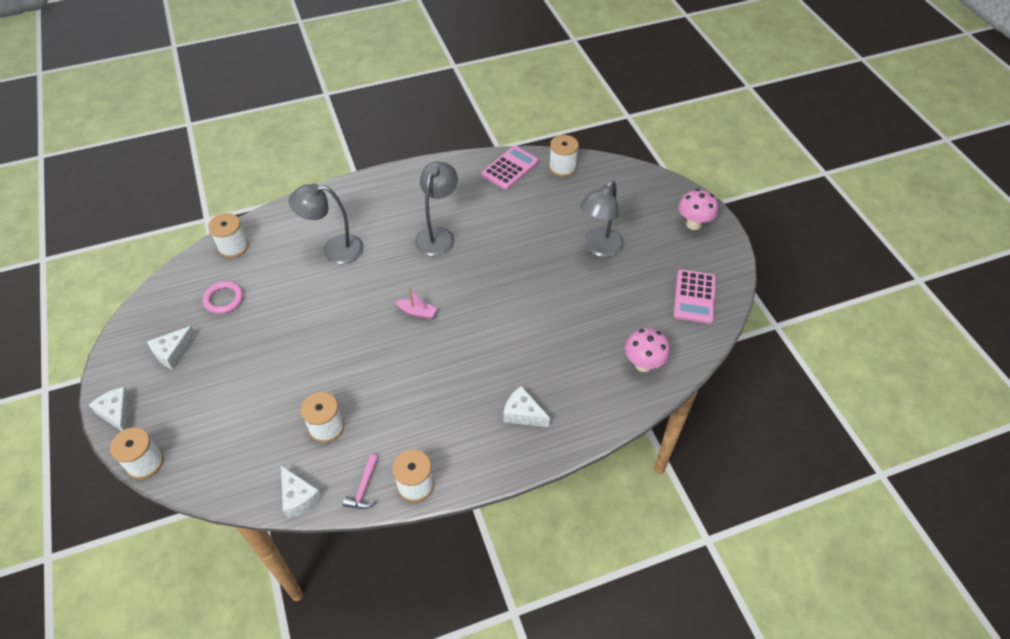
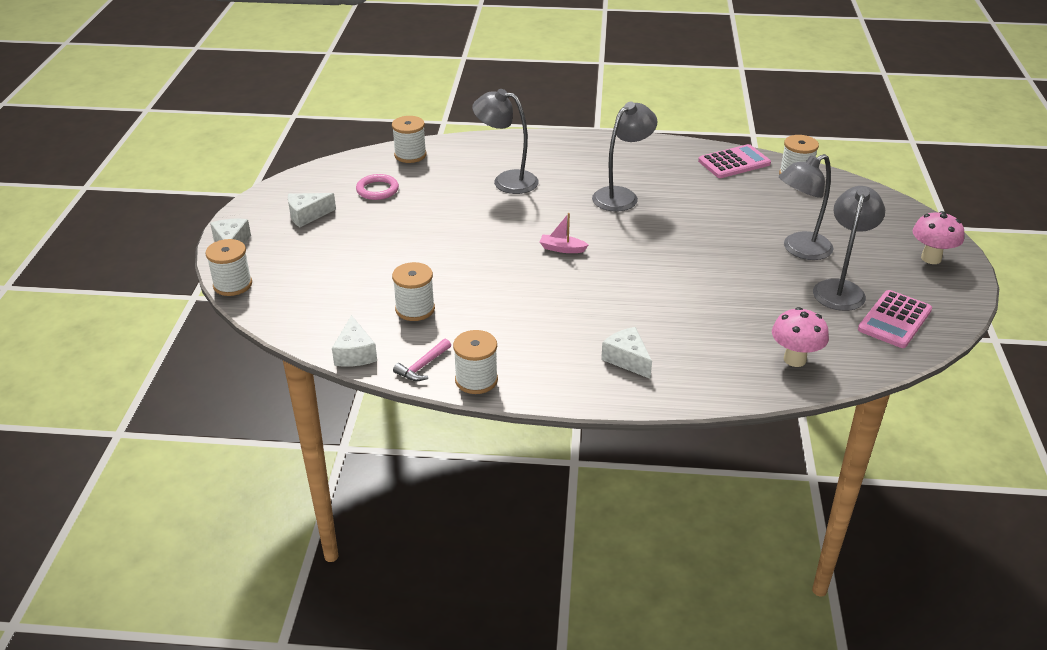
camera: 25 degrees right, 15 degrees down
pink boat [396,287,437,319] -> pink boat turned 150 degrees clockwise [540,213,588,253]
none -> grey lamp [813,186,885,311]

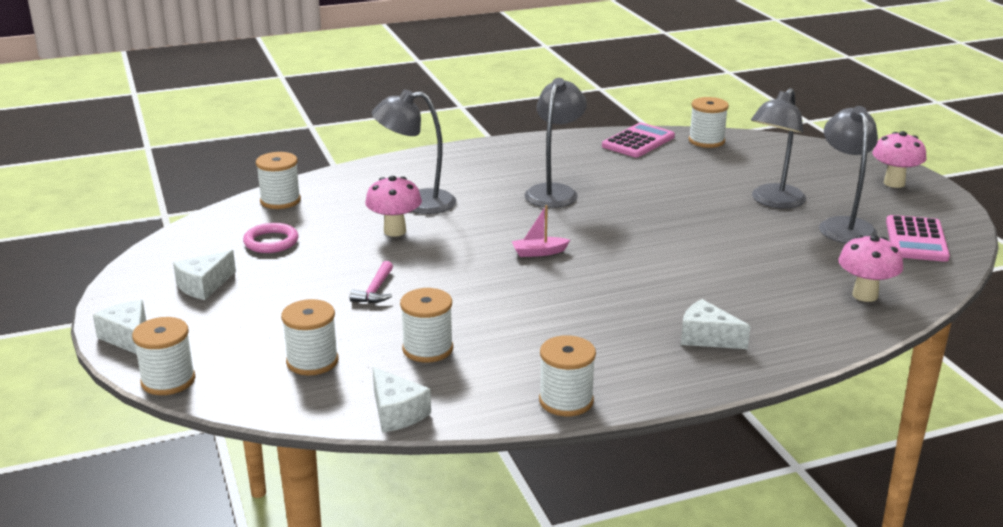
camera: 25 degrees left, 10 degrees down
pink hammer [393,338,451,381] -> pink hammer moved to [350,261,393,303]
none -> white spool [281,299,338,376]
none -> pink mushroom [365,176,422,237]

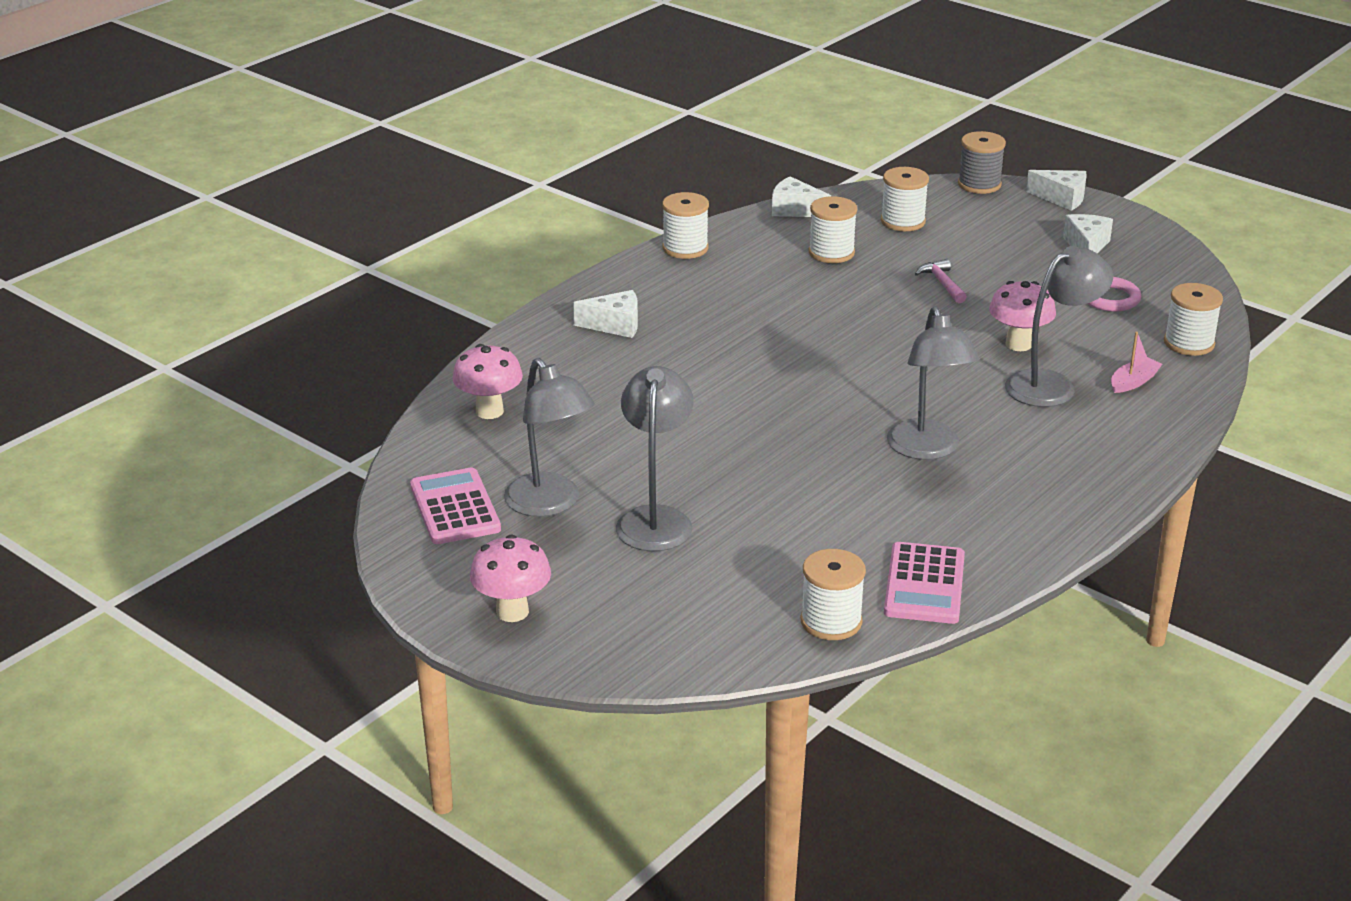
camera: 150 degrees right, 5 degrees up
white spool [132,317,195,395] -> grey spool [958,131,1006,194]
pink boat [512,205,570,257] -> pink boat moved to [1111,332,1162,393]

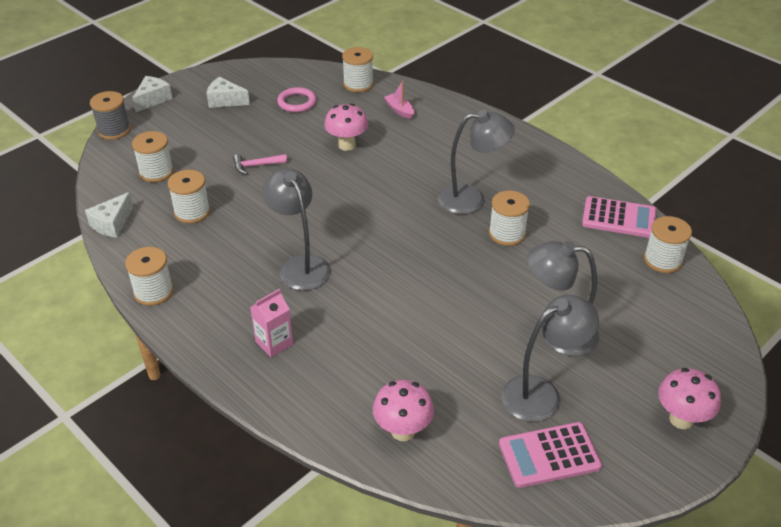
camera: 85 degrees left, 10 degrees up
white cheese [573,290,638,338] -> pink carton [250,289,293,357]
grey lamp [1005,246,1113,407] -> grey lamp moved to [262,168,331,291]
none -> white spool [489,191,530,246]

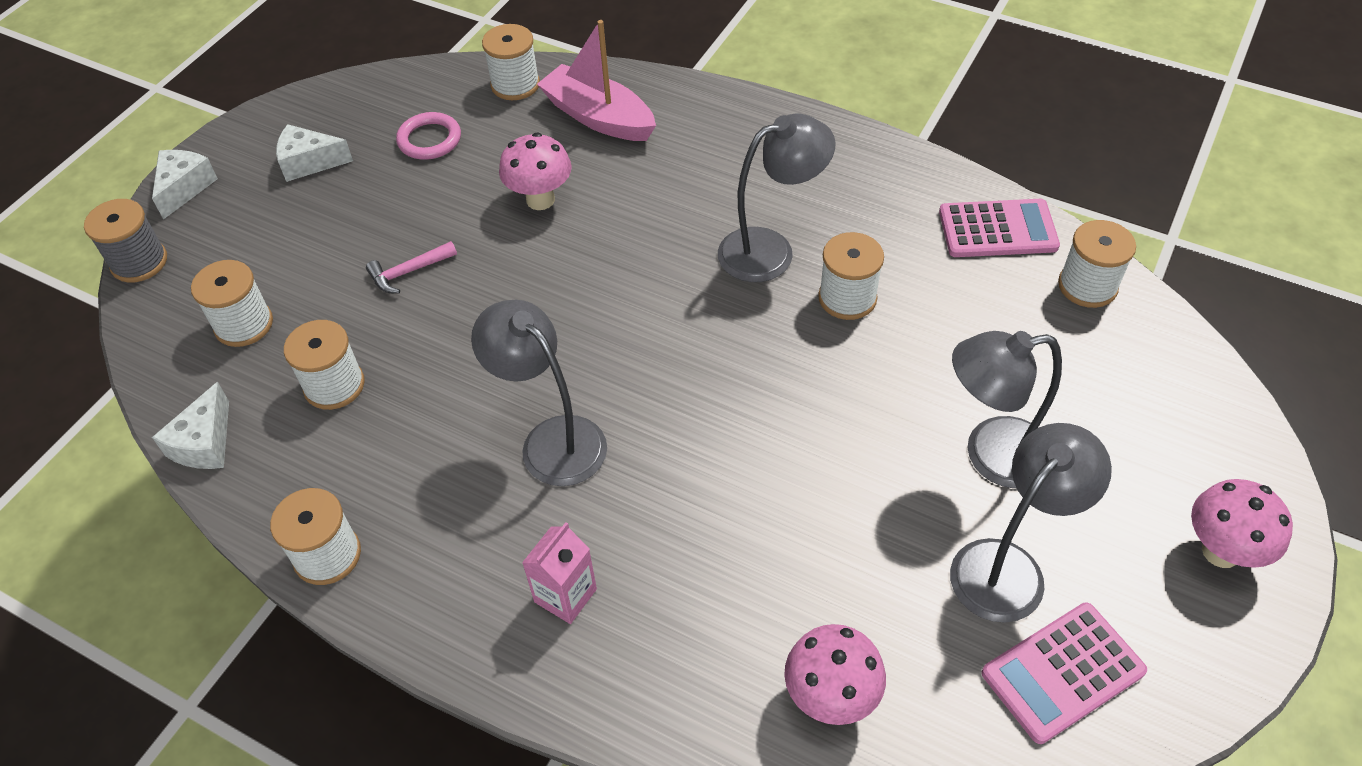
camera: 15 degrees left, 10 degrees up
pink boat [384,80,414,119] -> pink boat [537,20,656,141], size x2.01

